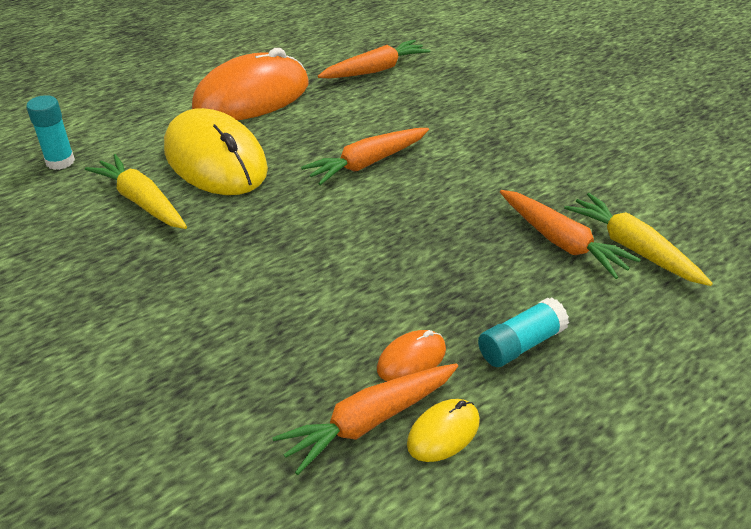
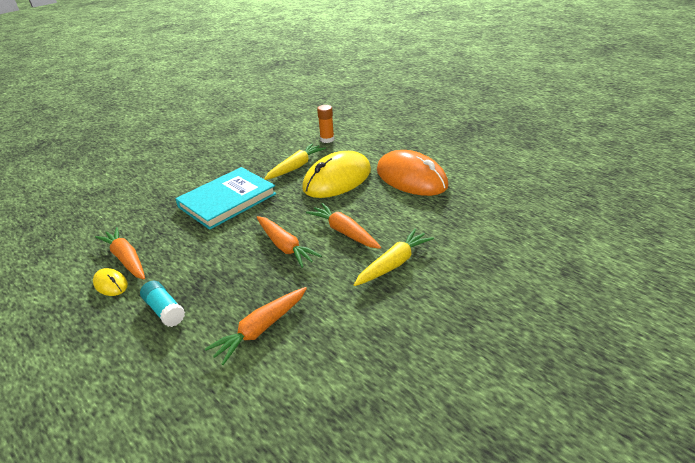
camera: 85 degrees right, 5 degrees down
turquoise glue stick [26,95,75,170] -> orange glue stick [317,105,334,143]
orange carrot [318,40,430,79] -> orange carrot moved to [256,216,322,268]
orange mouse [377,330,446,381] -> none
yellow carrot [564,193,713,286] -> yellow carrot moved to [354,229,434,286]
none -> turquoise book [175,167,276,230]

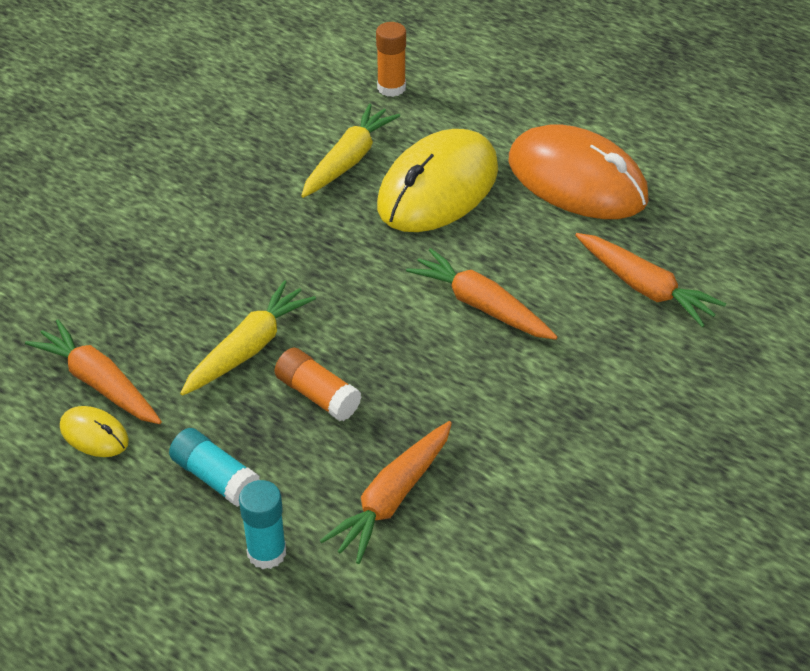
camera: 10 degrees left, 10 degrees up
turquoise book [175,167,276,230] -> none
orange carrot [256,216,322,268] -> orange carrot moved to [575,233,726,327]
yellow carrot [354,229,434,286] -> yellow carrot moved to [180,280,316,396]
none -> turquoise glue stick [239,480,286,569]
none -> orange glue stick [274,348,362,421]

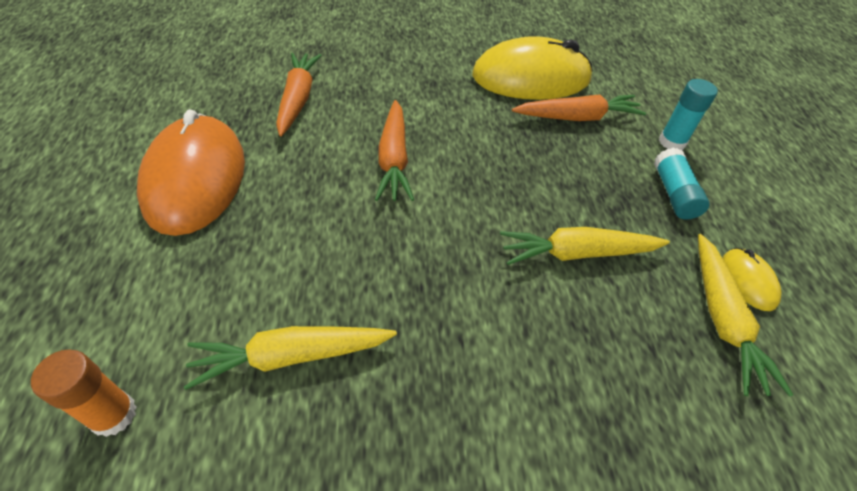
camera: 135 degrees left, 5 degrees up
orange carrot [25,320,162,424] -> yellow carrot [698,234,793,397]
orange glue stick [274,348,362,421] -> none
yellow mouse [377,129,498,232] -> yellow mouse moved to [472,36,593,100]

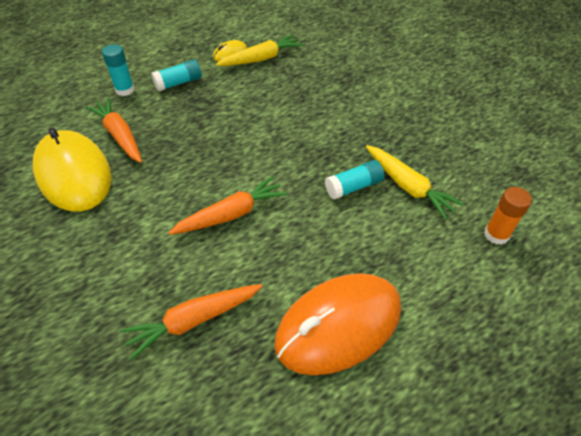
camera: 115 degrees left, 0 degrees up
yellow carrot [500,227,670,265] -> none
none -> turquoise glue stick [325,160,384,200]

